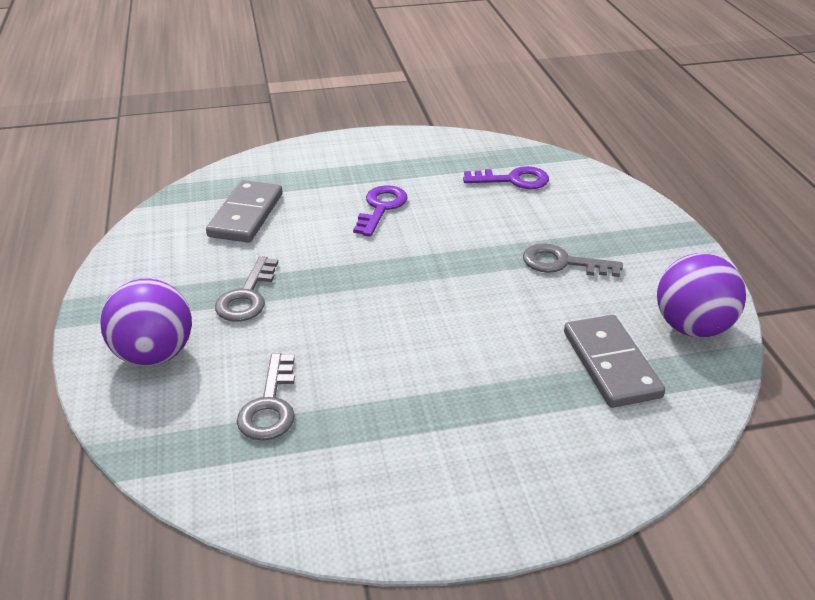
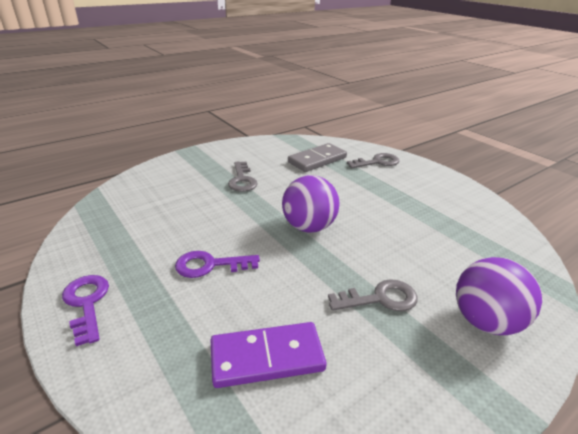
camera: 115 degrees left, 5 degrees down
grey domino [206,180,282,243] -> purple domino [210,322,327,388]
grey key [237,353,295,441] -> grey key moved to [347,153,399,168]
purple key [463,166,549,189] -> purple key moved to [62,275,109,346]
purple ball [657,253,746,338] -> purple ball moved to [282,175,339,233]

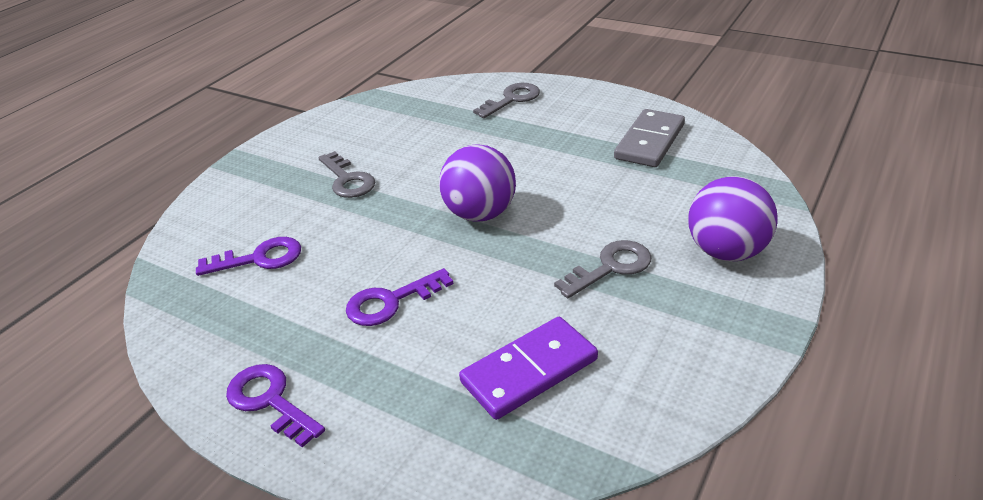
camera: 20 degrees left, 5 degrees up
grey domino [288,143,347,172] -> grey domino moved to [614,109,685,167]
none -> purple key [196,237,301,276]

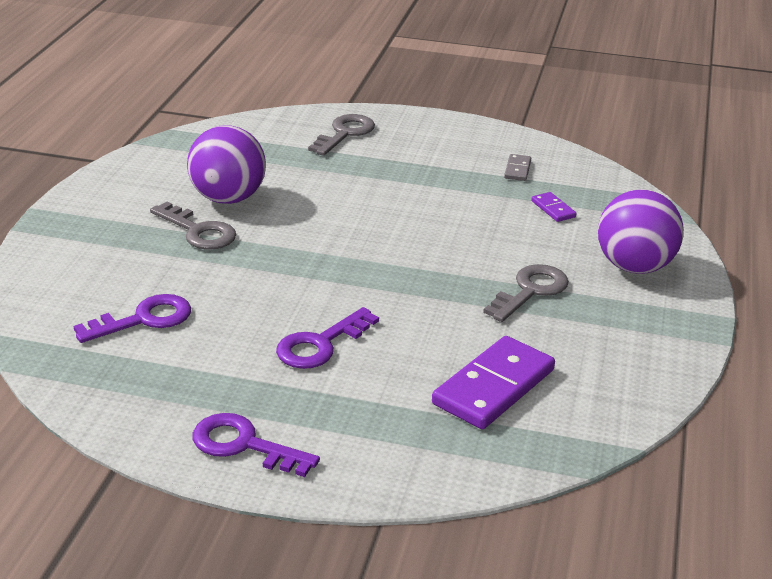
camera: 20 degrees left, 5 degrees down
purple ball [439,145,516,222] -> purple ball moved to [187,125,266,204]
grey domino [614,109,685,167] -> grey domino [504,154,531,181], size x0.46
none -> purple domino [531,192,577,222]

